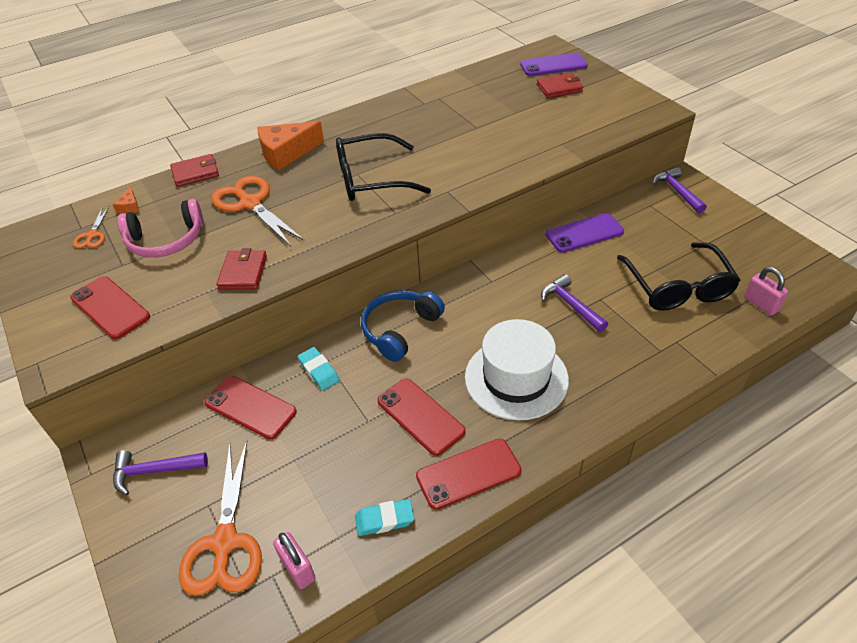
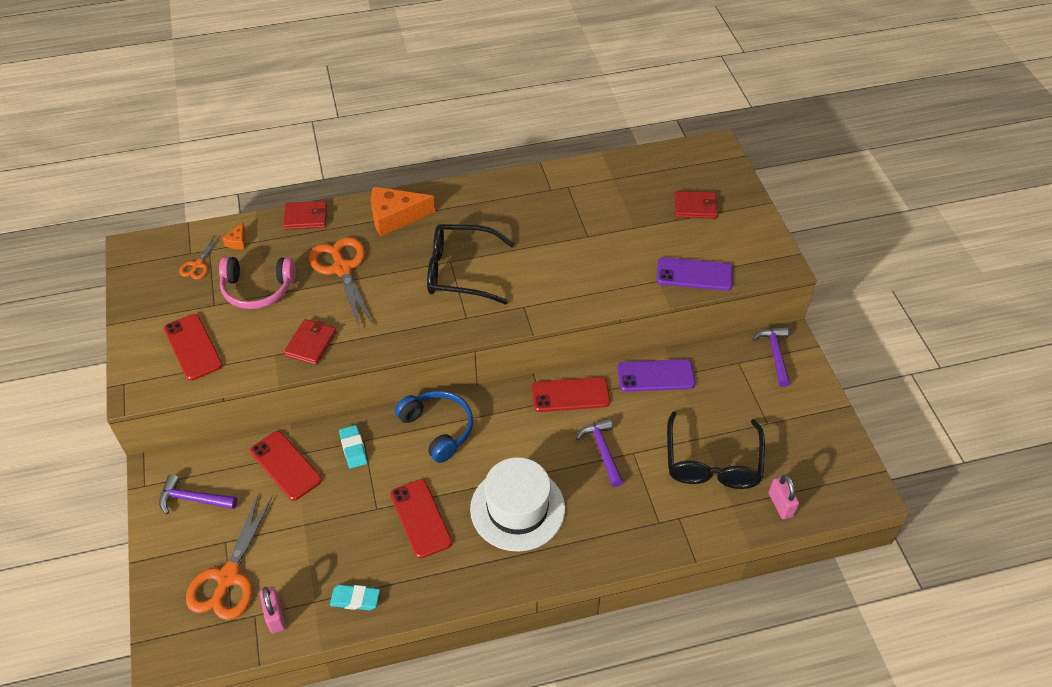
camera: 15 degrees right, 5 degrees up
blue headphones [361,290,445,362] -> blue headphones turned 90 degrees clockwise [395,391,473,463]
red phone [416,439,521,510] -> red phone moved to [532,377,610,412]
purple phone [520,53,588,76] -> purple phone moved to [657,257,733,291]

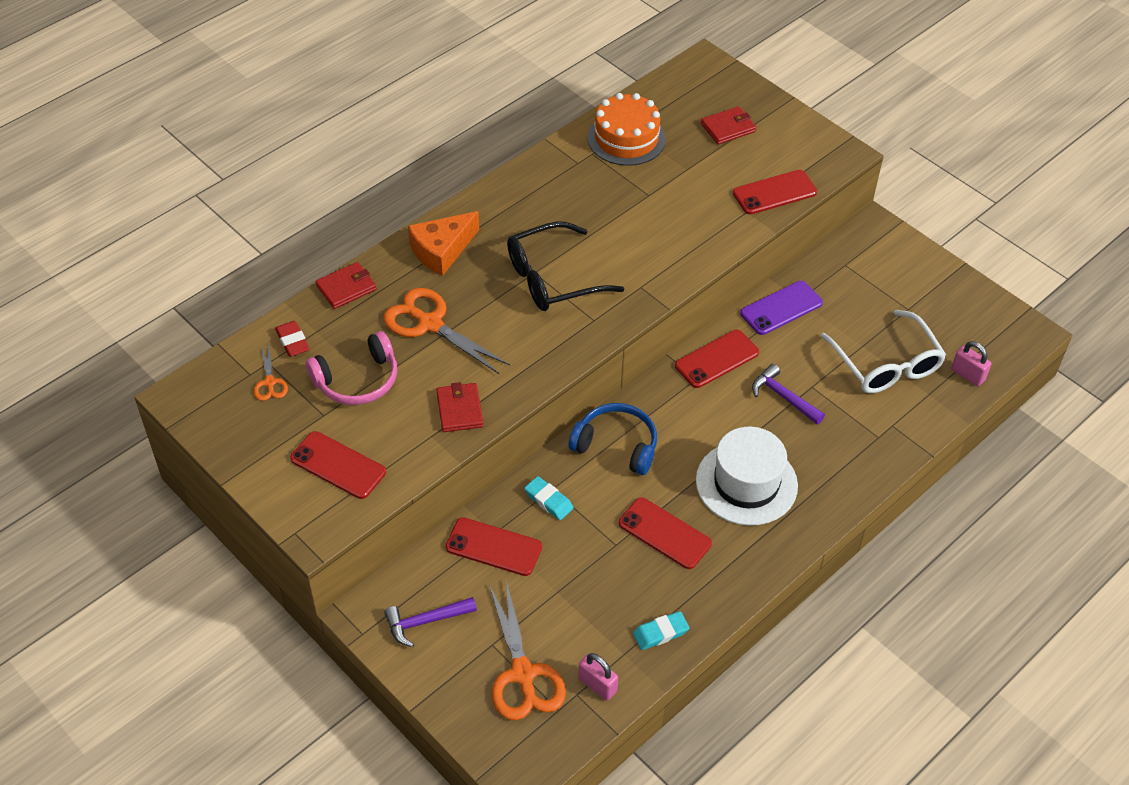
camera: 30 degrees left, 0 degrees up
orange cheese [222,222,245,250] -> red eraser [275,321,310,357]
purple phone [657,257,733,291] -> red phone [733,170,817,215]
black glasses [667,411,765,489] -> white glasses [821,310,946,393]
purple hammer [753,327,790,387] -> none
none -> orange cake [588,93,666,166]

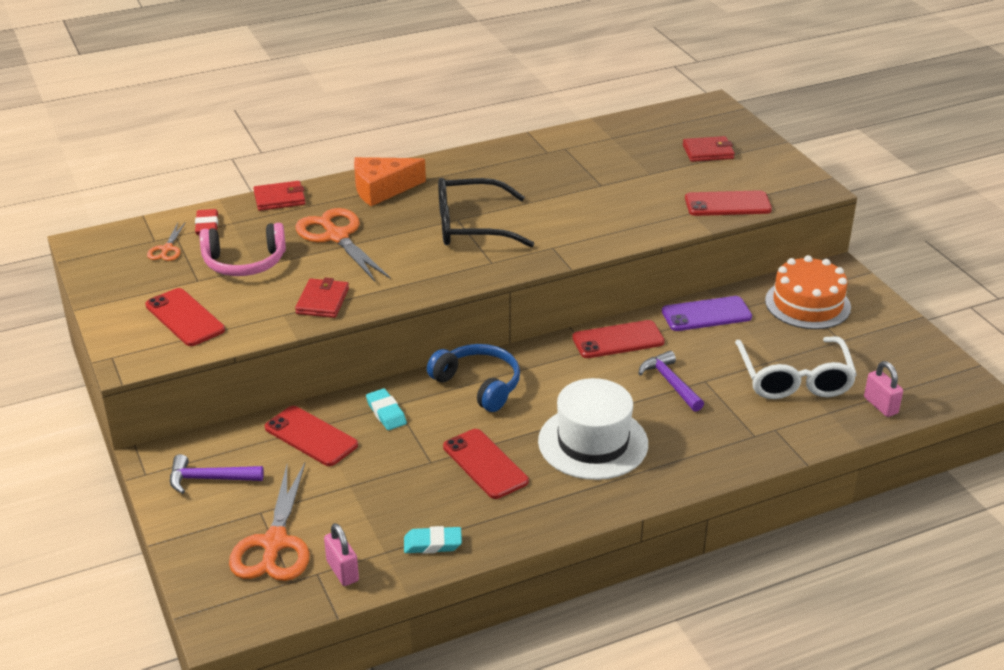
camera: 20 degrees right, 15 degrees down
orange cake [588,93,666,166] -> orange cake moved to [765,255,851,329]

